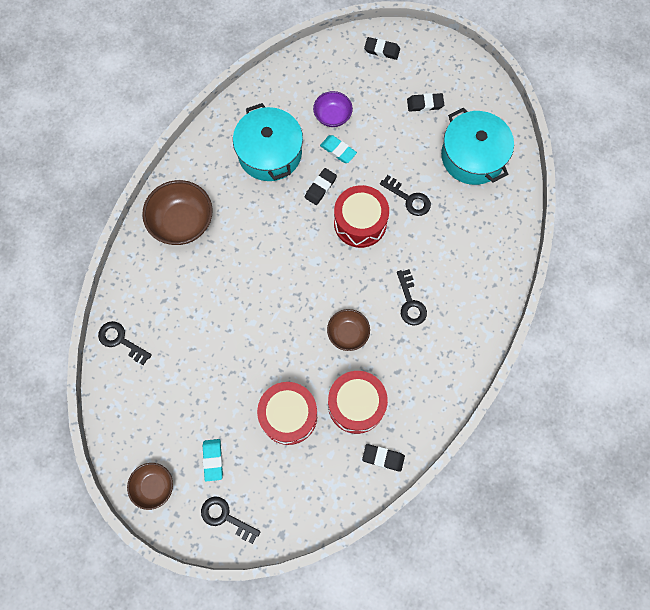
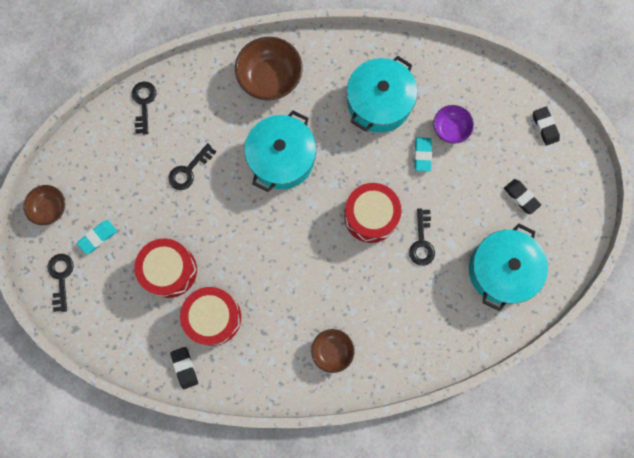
camera: 55 degrees right, 5 degrees up
black eraser [305,168,337,205] -> none
brown bowl [327,309,370,351] -> brown bowl moved to [311,329,355,373]
black key [397,269,427,326] -> black key moved to [169,143,216,190]
none -> turquoise pot [245,110,316,192]

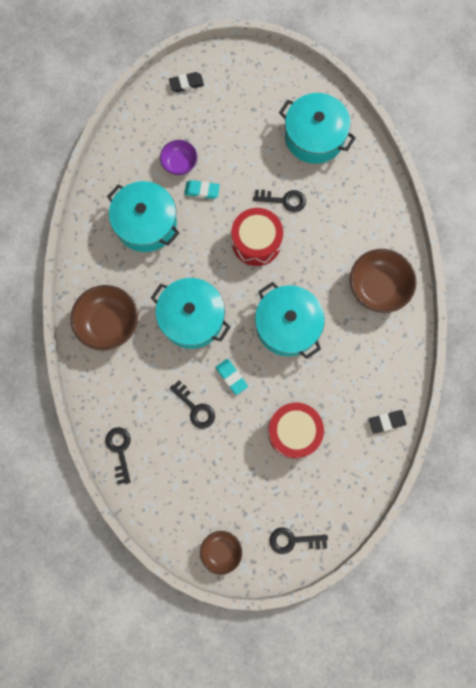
camera: 85 degrees left, 0 degrees up
turquoise eraser [77,220,117,254] -> turquoise eraser moved to [215,359,248,395]
black key [132,81,156,134] -> black key turned 75 degrees clockwise [105,427,131,485]
red drum [180,287,241,346] -> none
brown bowl [311,329,355,373] -> brown bowl [350,249,416,313], size x1.68
black eraser [504,179,541,214] -> none
none -> turquoise pot [255,282,325,359]

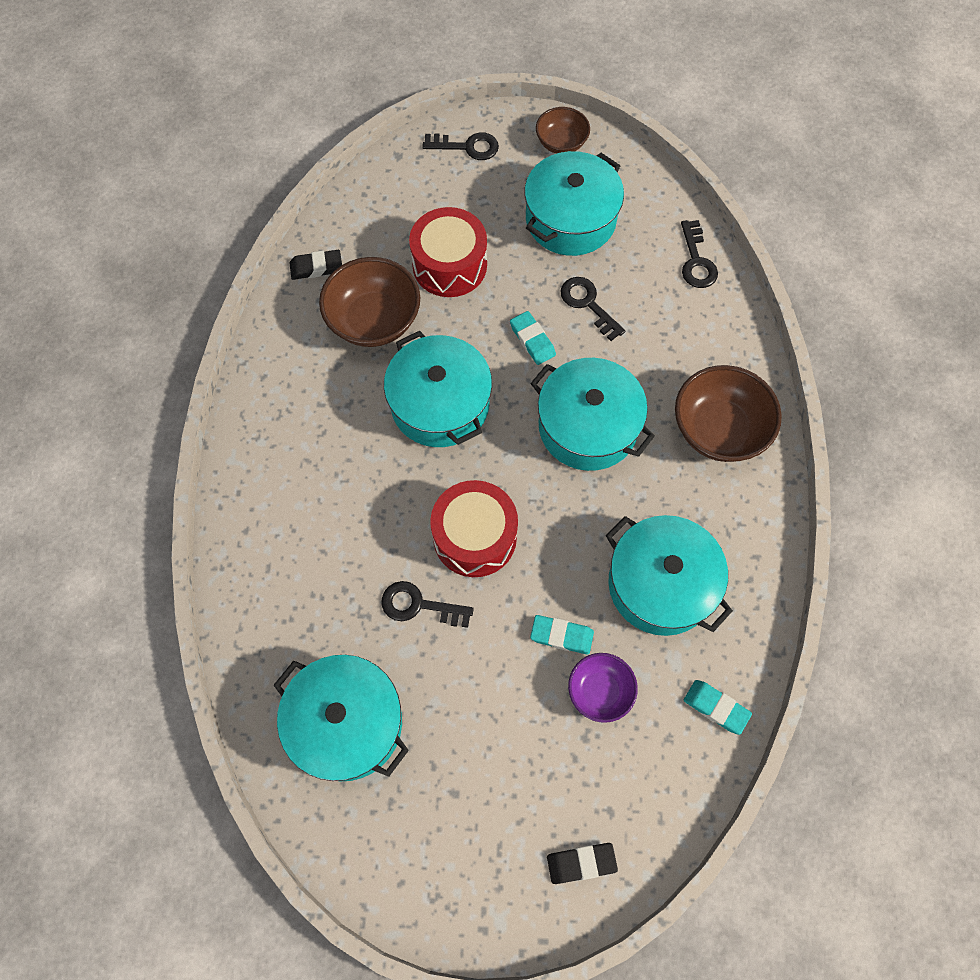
camera: 175 degrees left, 10 degrees down
brown bowl [350,249,416,313] -> brown bowl moved to [319,257,420,347]
none -> turquoise pot [524,151,624,256]
none -> turquoise eraser [684,680,752,735]

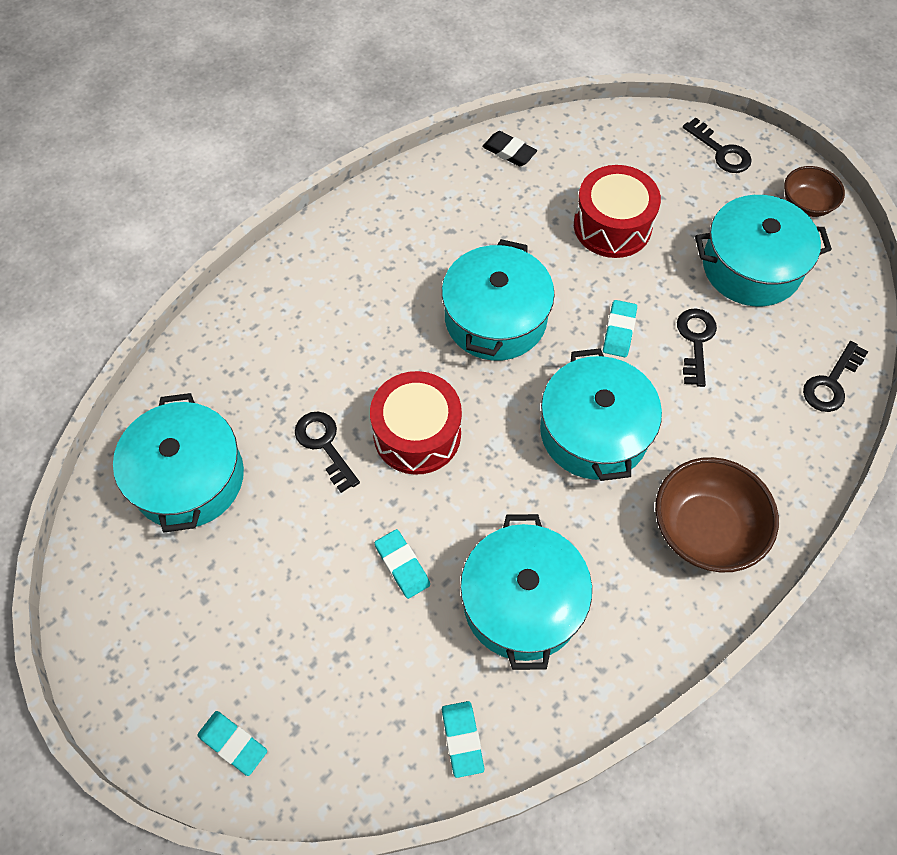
camera: 45 degrees right, 5 degrees down
brown bowl [319,257,420,347] -> none
black eraser [547,843,618,884] -> turquoise eraser [197,711,267,776]
purple bowl [568,653,638,723] -> none

